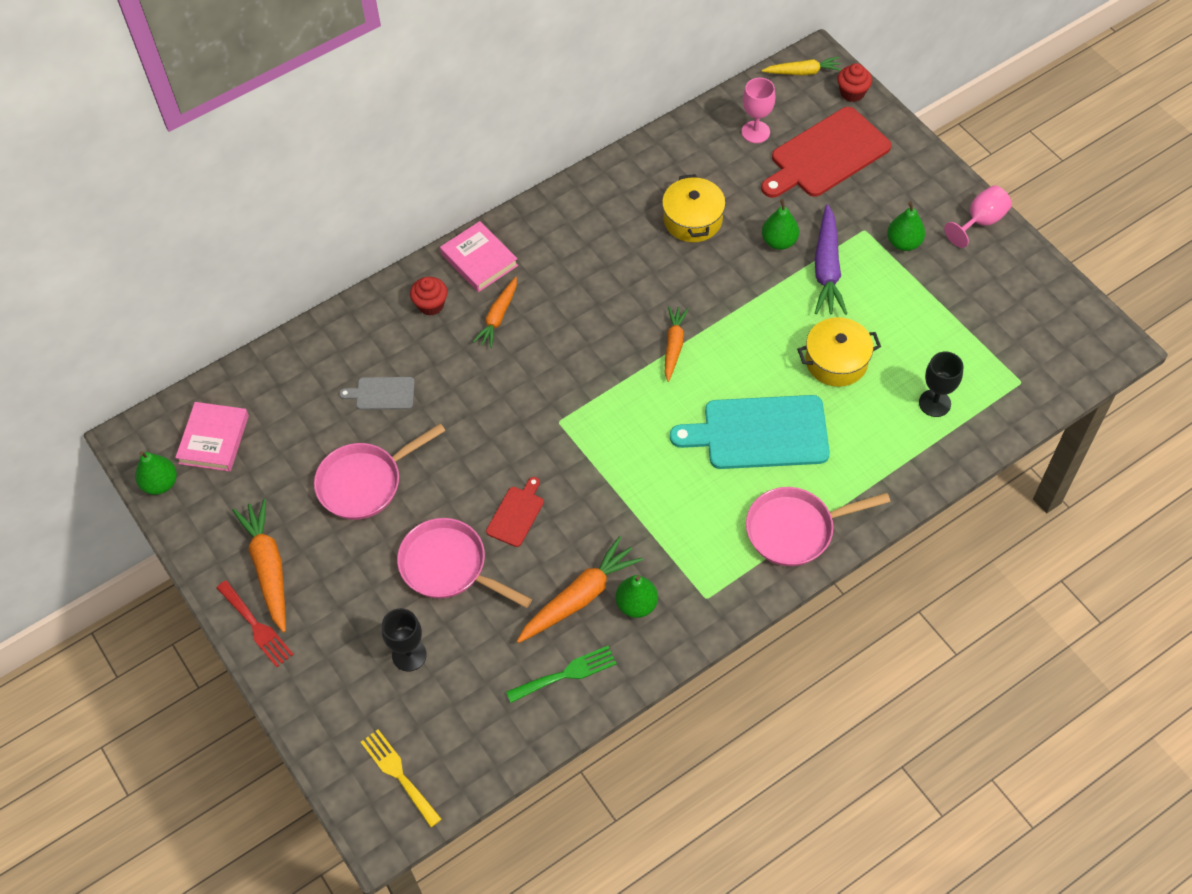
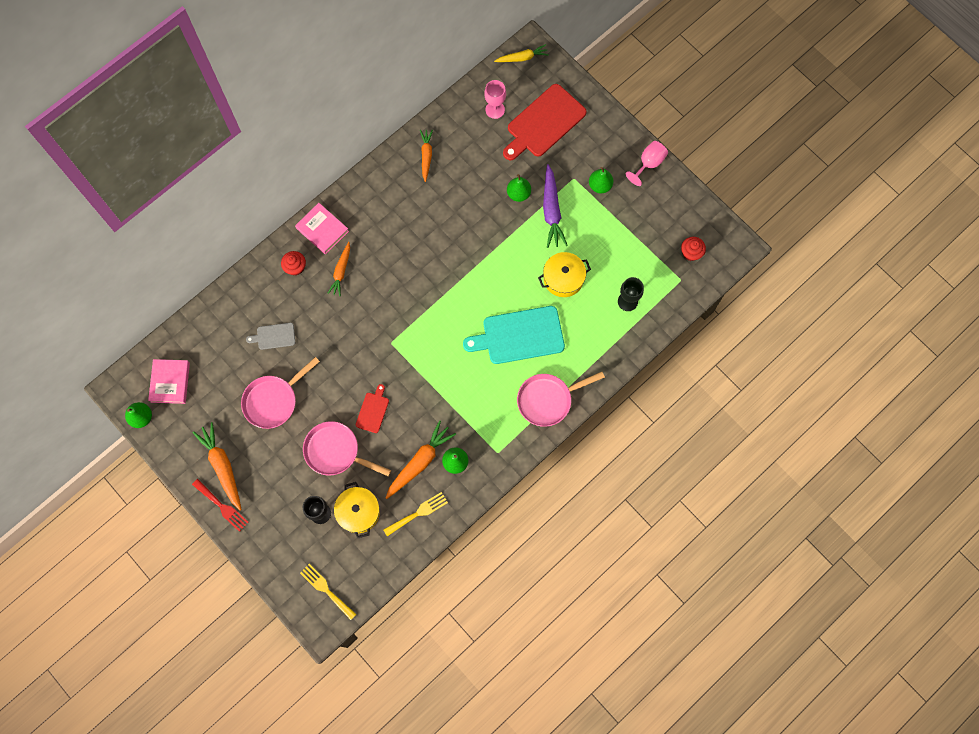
camera: 10 degrees left, 15 degrees up
green fork [506,646,617,703] -> yellow fork [384,492,448,536]
yellow pot [662,174,726,242] -> yellow pot moved to [334,482,380,538]
orange carrot [665,306,689,382] -> orange carrot moved to [420,130,433,182]
red cupcake [837,63,872,102] -> red cupcake moved to [681,237,706,261]

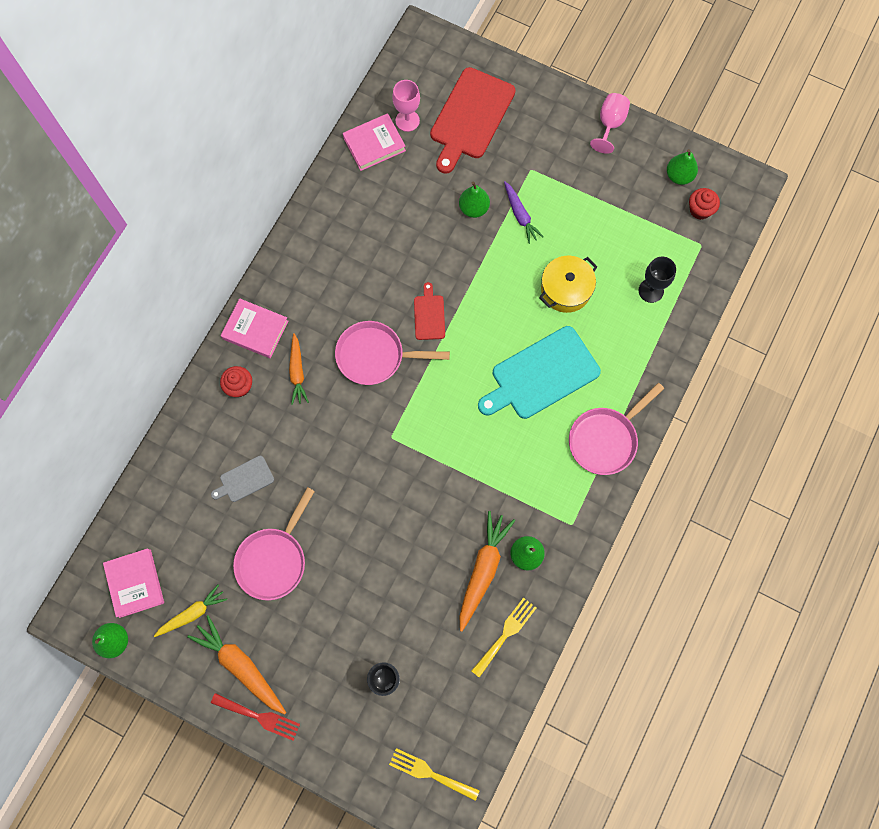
camera: 20 degrees left, 0 degrees up
pink pan [303,421,391,476] -> pink pan moved to [335,321,450,385]
yellow pot [334,482,380,538] -> none
red cutting board [356,384,389,433] -> red cutting board moved to [414,282,445,340]
orange carrot [420,130,433,182] -> none
yellow carrot [494,44,549,62] -> yellow carrot moved to [154,585,227,637]
purple carrot [543,164,568,248] -> purple carrot [504,181,544,244], size x0.64
green pear [589,167,614,193] -> green pear moved to [667,149,698,185]
none -> pink book [343,113,406,171]

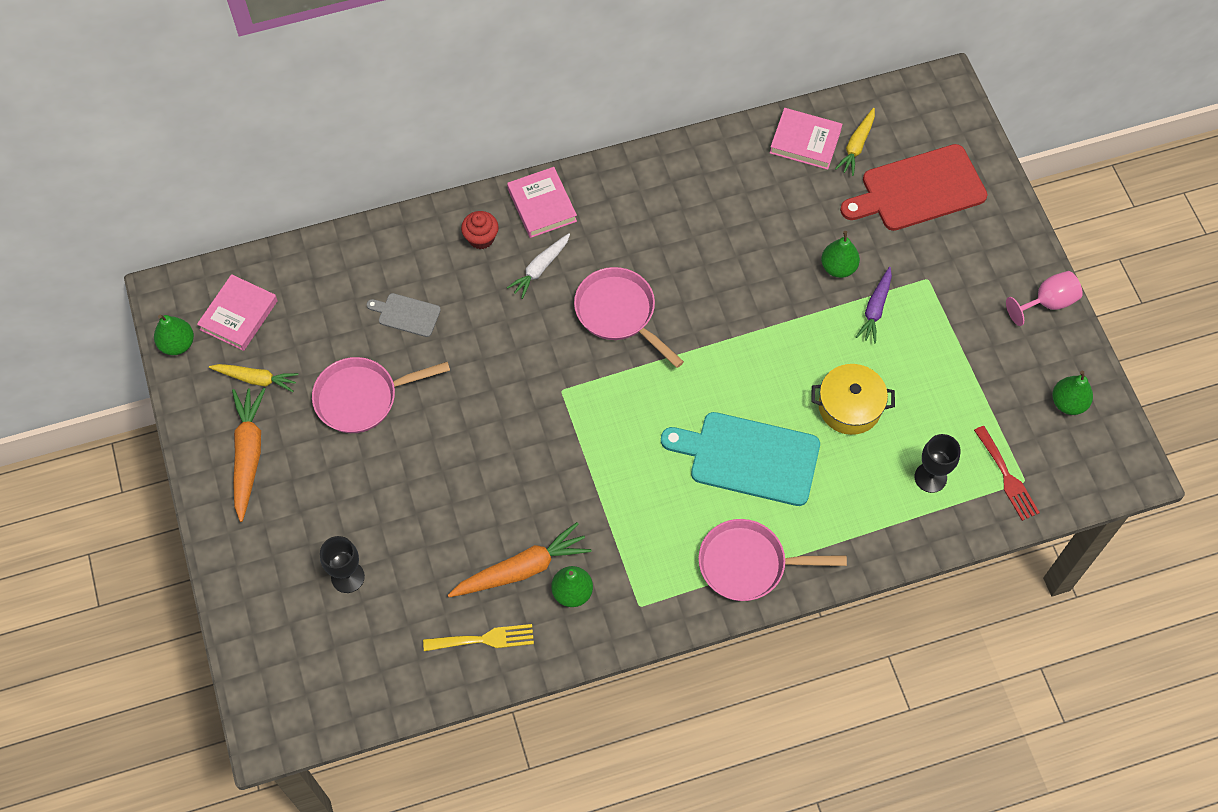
camera: 45 degrees right, 10 degrees down
red fork [211,693,300,741] -> red fork moved to [974,426,1040,521]
orange carrot [289,333,309,405] -> white carrot [507,233,570,299]
yellow fork [389,748,480,801] -> none
pink goblet [392,80,420,132] -> yellow carrot [835,108,875,176]
red cutting board [414,282,445,340] -> none
red cupcake [689,188,720,220] -> none

